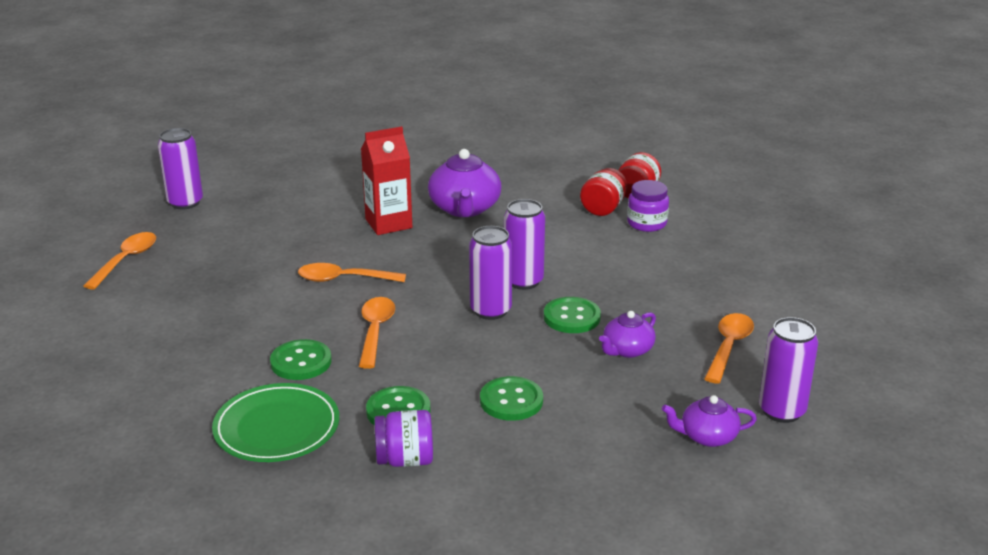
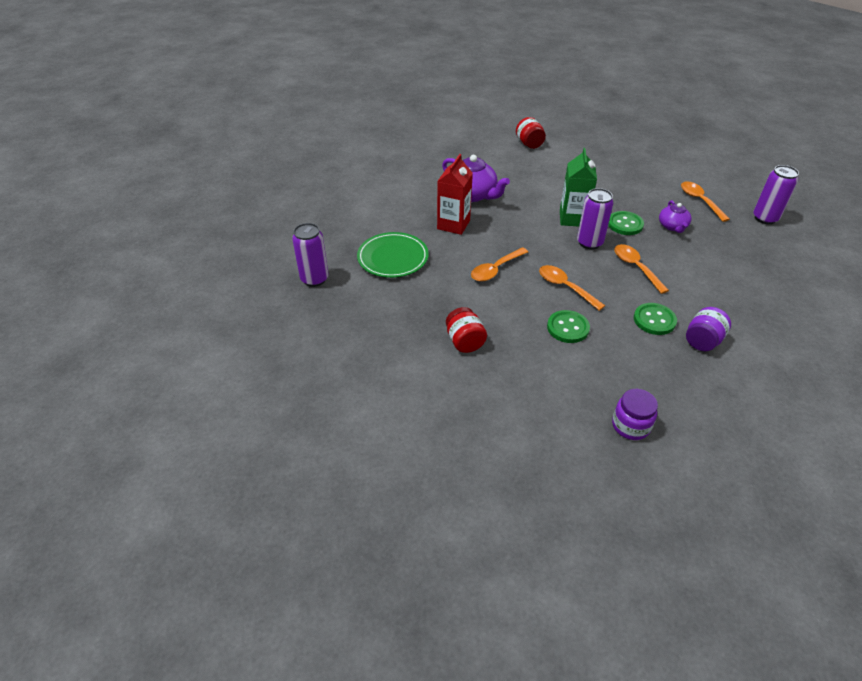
camera: 45 degrees left, 15 degrees up
orange spoon [84,232,156,290] -> orange spoon moved to [615,244,669,294]
green plate [212,383,339,462] -> green plate moved to [357,232,429,278]
green button [480,376,543,421] -> none
purple can [504,199,545,290] -> green carton [560,148,597,226]
red jar [580,168,627,216] -> red jar moved to [446,307,487,353]
purple jar [627,180,669,232] -> purple jar moved to [612,389,658,440]
purple teapot [662,395,757,447] -> none

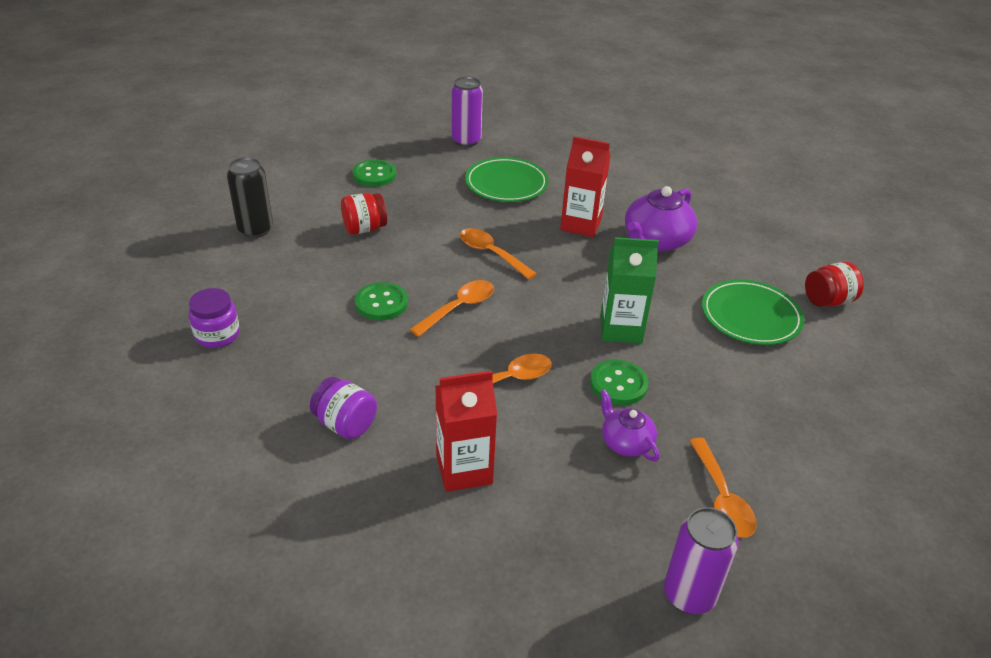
camera: 85 degrees right, 5 degrees down
purple can [577,188,613,249] -> none
green button [634,303,677,335] -> green button moved to [352,159,396,187]
purple teapot [659,200,692,233] -> purple teapot turned 60 degrees clockwise [600,389,660,461]
orange spoon [681,181,730,222] -> orange spoon turned 105 degrees clockwise [689,438,756,538]
none -> black can [227,157,273,238]
none -> red carton [435,371,497,492]
none -> green plate [702,279,804,345]

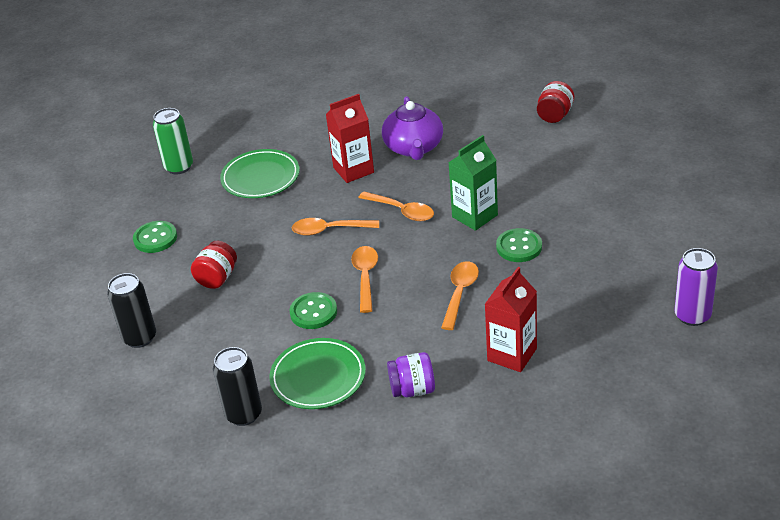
camera: 40 degrees left, 0 degrees up
purple jar [189,288,240,348] -> black can [213,347,262,426]
purple can [451,77,483,147] -> green can [153,108,193,174]
purple teapot [600,389,660,461] -> none
orange spoon [689,438,756,538] -> orange spoon moved to [358,191,434,221]
green plate [702,279,804,345] -> green plate moved to [269,338,366,409]

